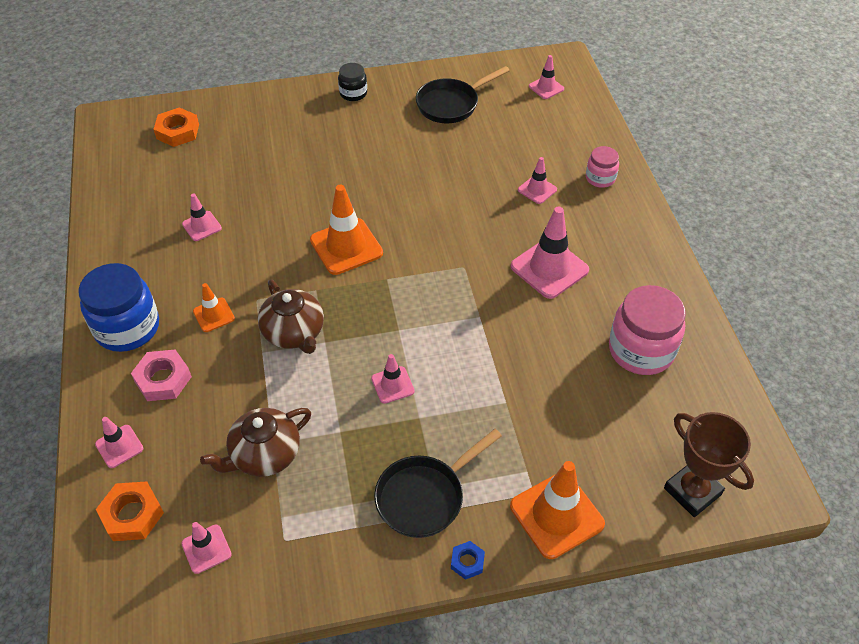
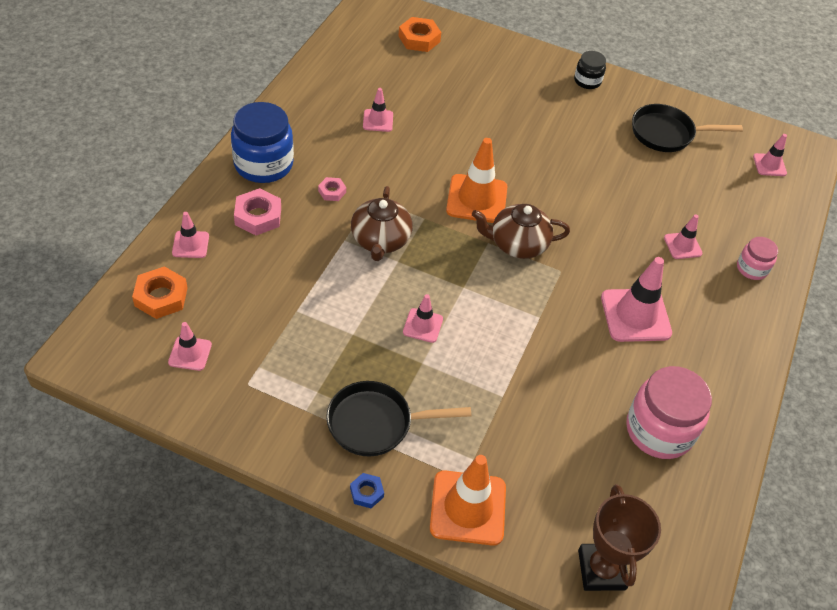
camera: 30 degrees right, 0 degrees up
orange traffic cone [193,283,235,332] -> pink nut [318,177,346,201]
brown teapot [200,408,311,477] -> brown teapot moved to [472,204,570,259]

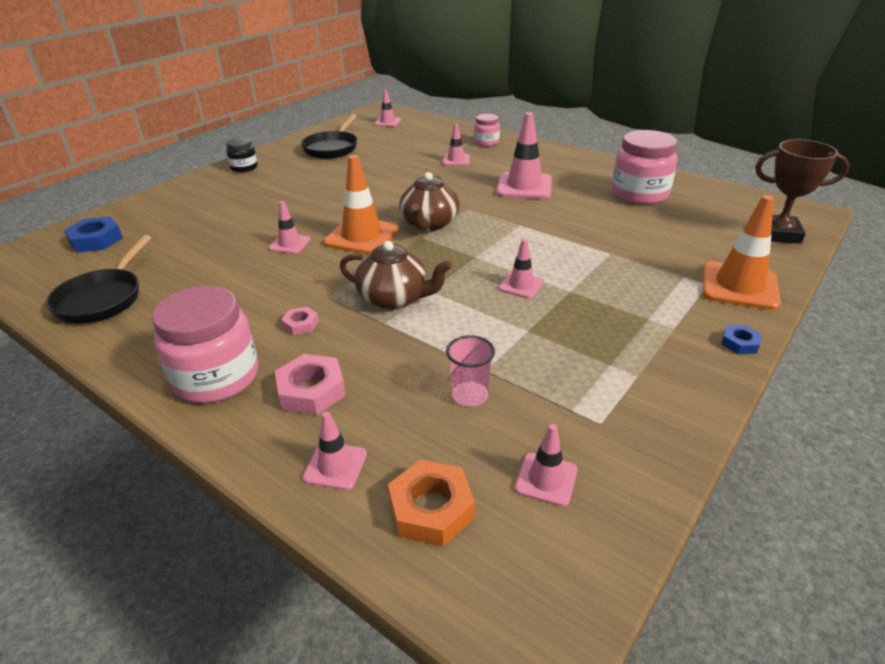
camera: 70 degrees left, 15 degrees down
blue jar [231,102,294,183] -> pink jar [152,286,259,403]
black pan [326,381,471,456] -> black pan moved to [46,235,152,324]
pink traffic cone [363,88,393,132] -> pink traffic cone moved to [269,201,311,254]
orange nut [398,17,441,52] -> blue nut [64,217,123,252]
none -> pink cup [446,335,495,406]

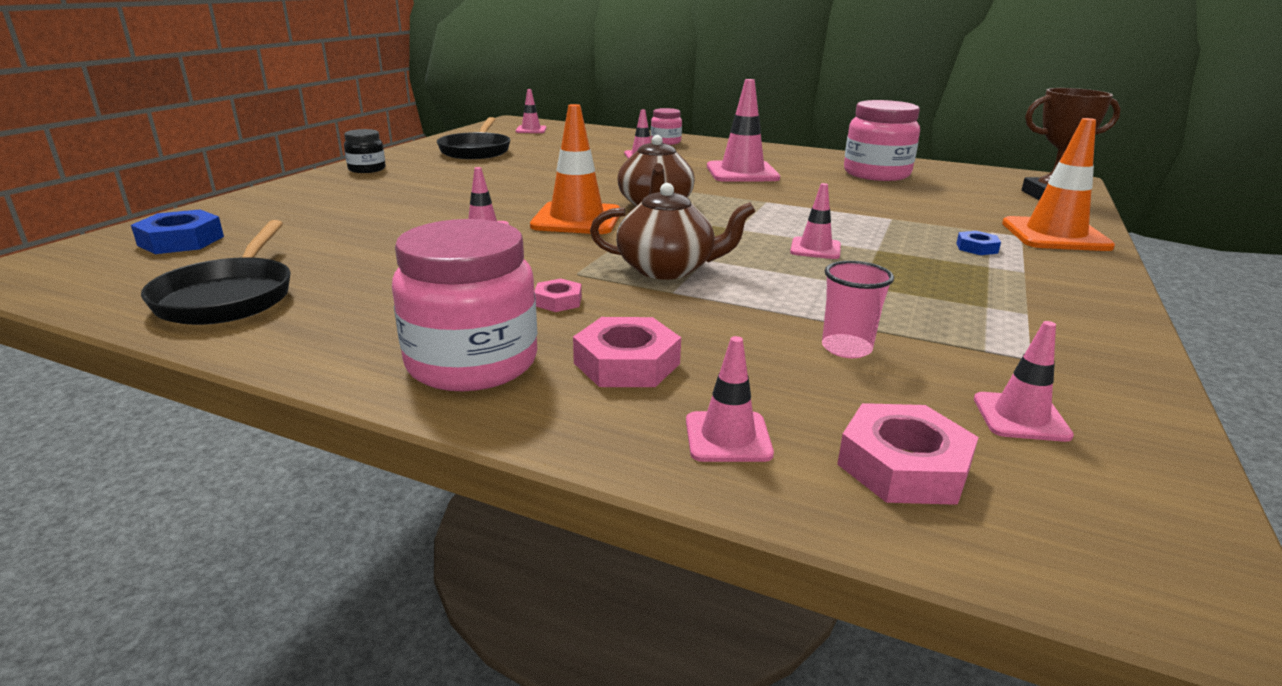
camera: 15 degrees left, 10 degrees down
orange nut [388,460,475,546] -> pink nut [837,403,979,505]
blue nut [721,325,762,354] -> blue nut moved to [956,231,1001,255]

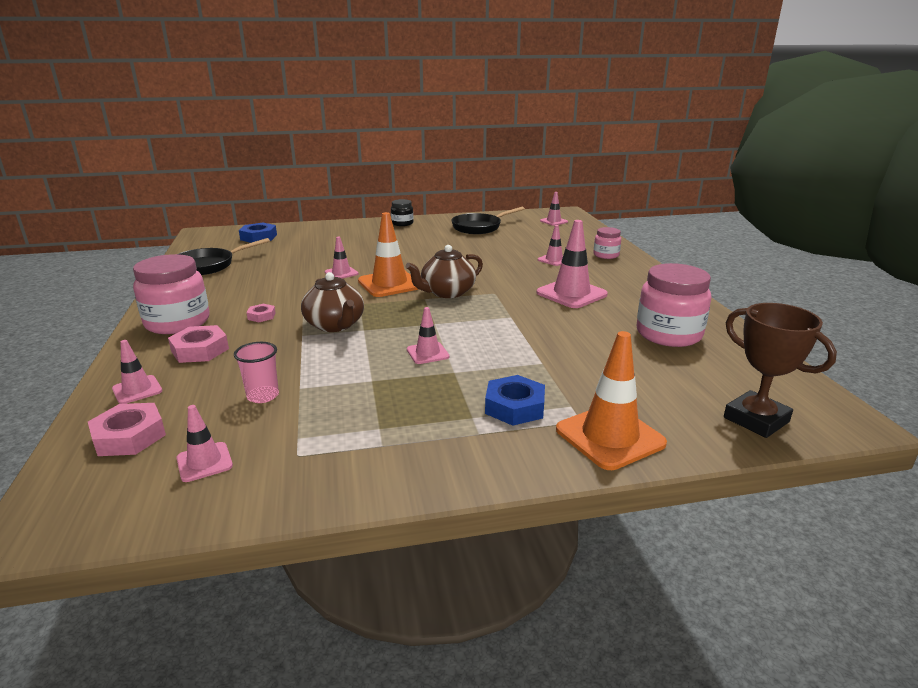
camera: 55 degrees right, 0 degrees up
blue nut [956,231,1001,255] -> blue nut [485,375,545,426], size x1.76

